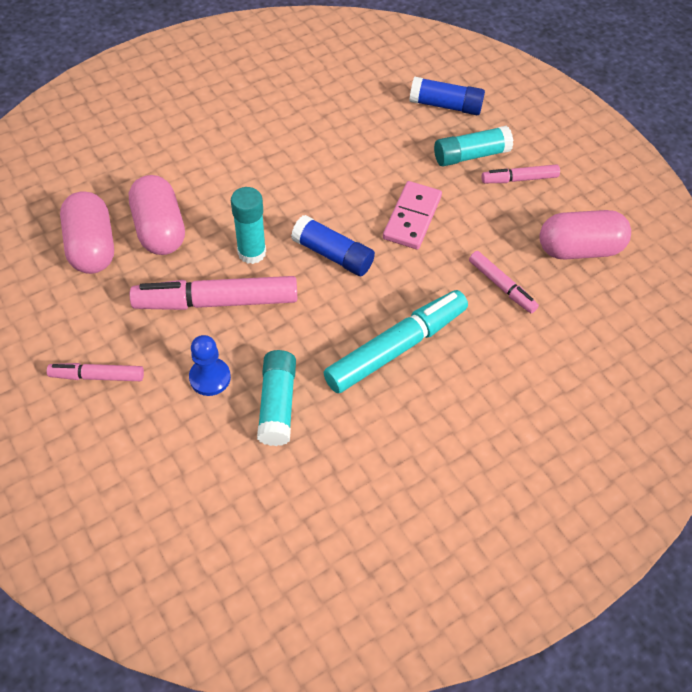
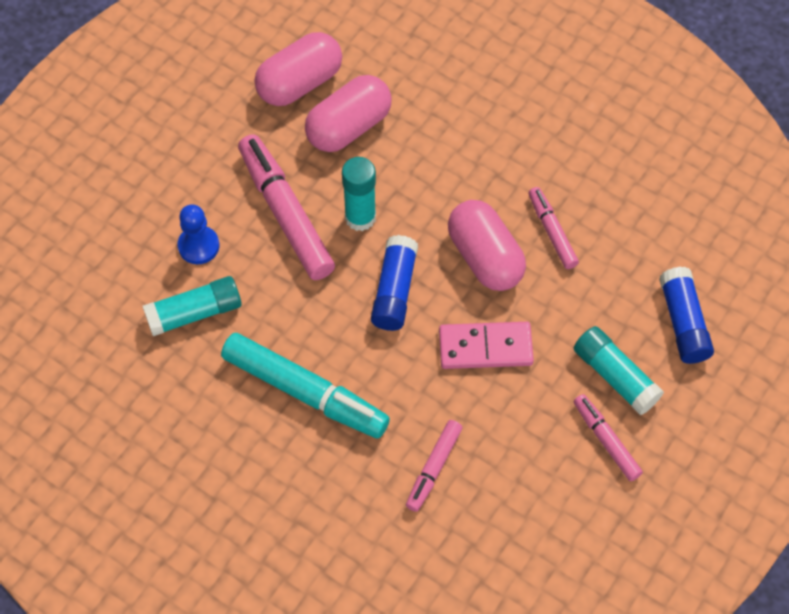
camera: 70 degrees right, 5 degrees up
pink marker [47,363,144,381] -> pink marker moved to [528,187,579,269]
pink capsule [539,210,631,260] -> pink capsule moved to [448,200,526,291]

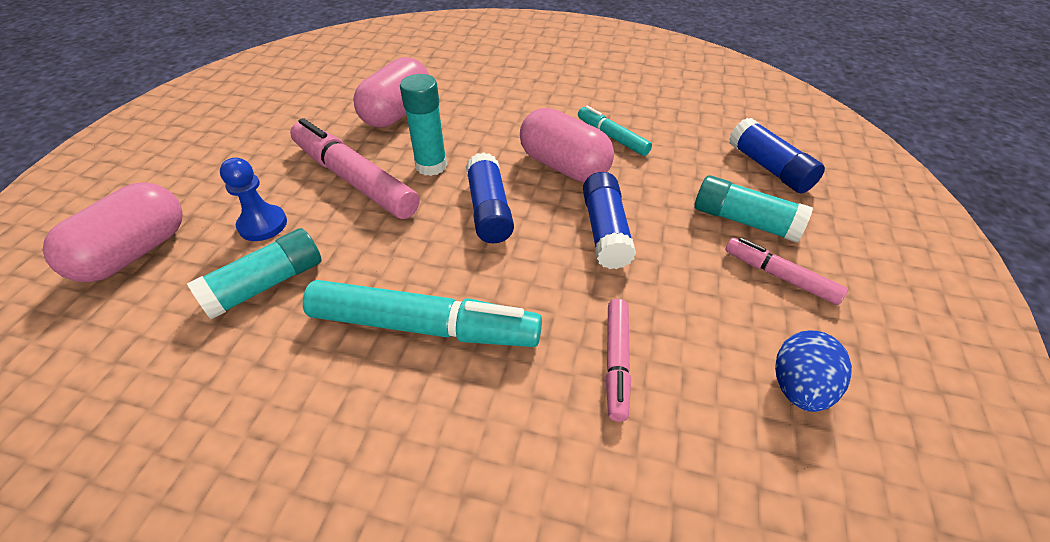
camera: 20 degrees left, 15 degrees down
pink capsule [255,32,342,106] -> pink capsule moved to [43,182,183,282]
pink domino [439,322,534,369] -> blue glue stick [583,172,636,269]
pink marker [528,187,579,269] -> turquoise marker [578,106,652,156]
none -> blue egg [775,330,852,412]

